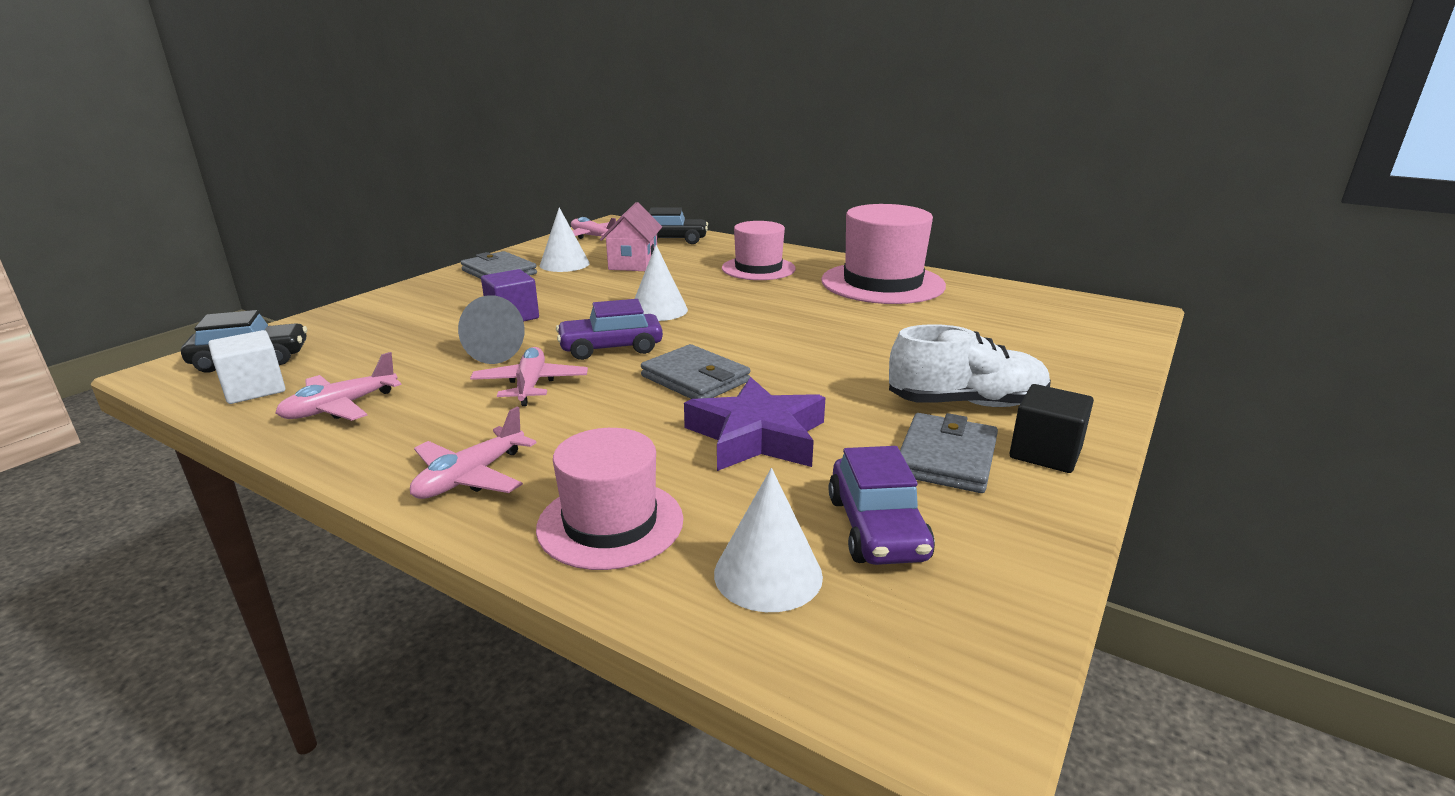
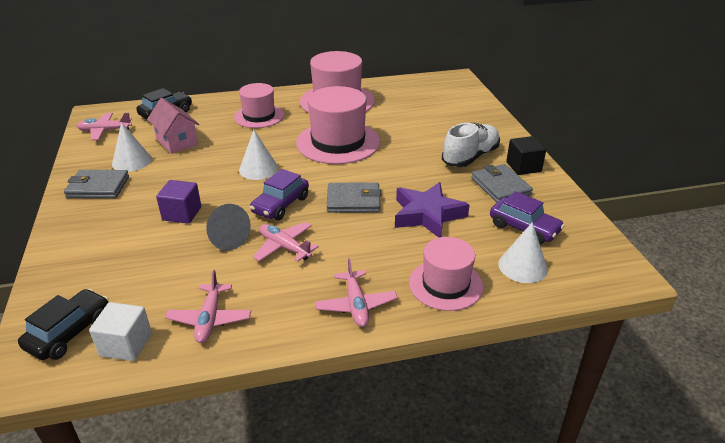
camera: 45 degrees left, 10 degrees up
none -> pink hat [296,86,380,164]

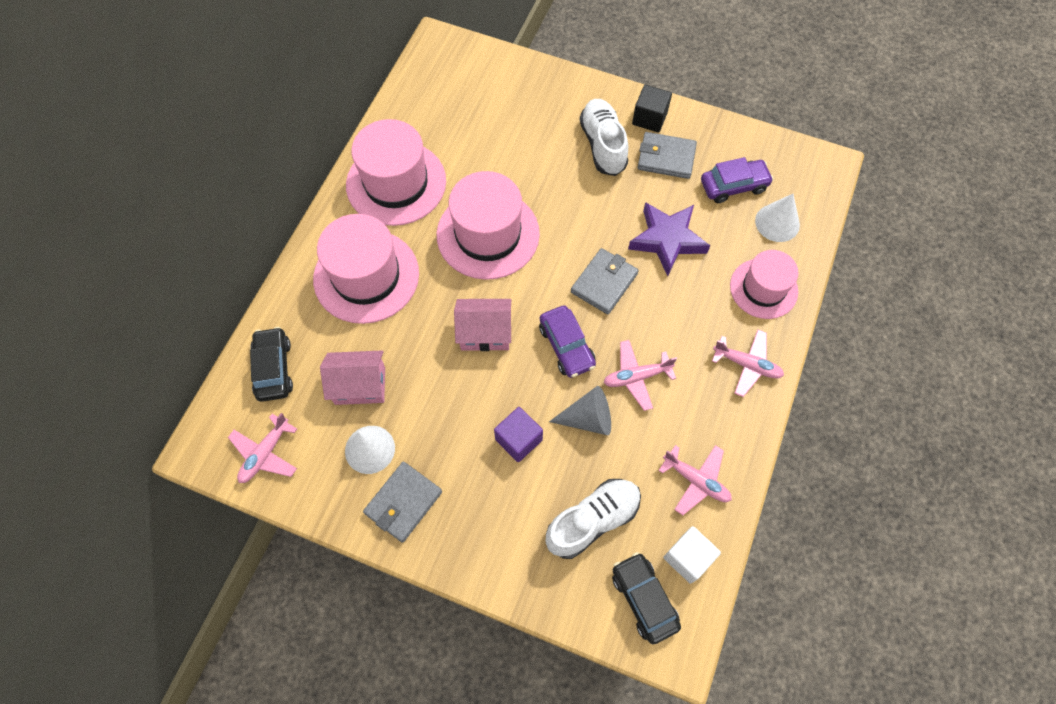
camera: 55 degrees left, 30 degrees up
pink hat [234,83,284,128] -> pink hat [313,214,419,324], size x1.57
white cone [239,130,278,180] -> pink house [454,299,511,351]
none -> white shoe [546,479,641,559]

